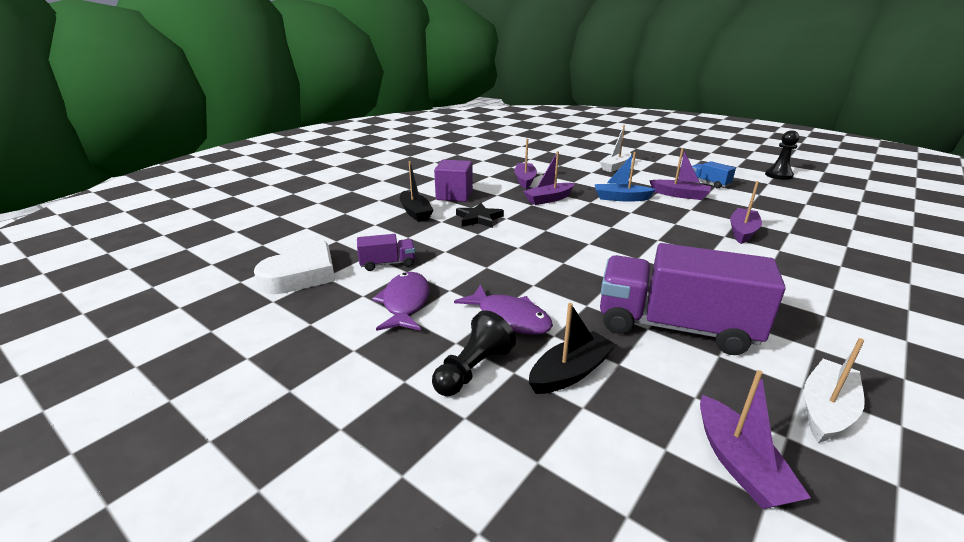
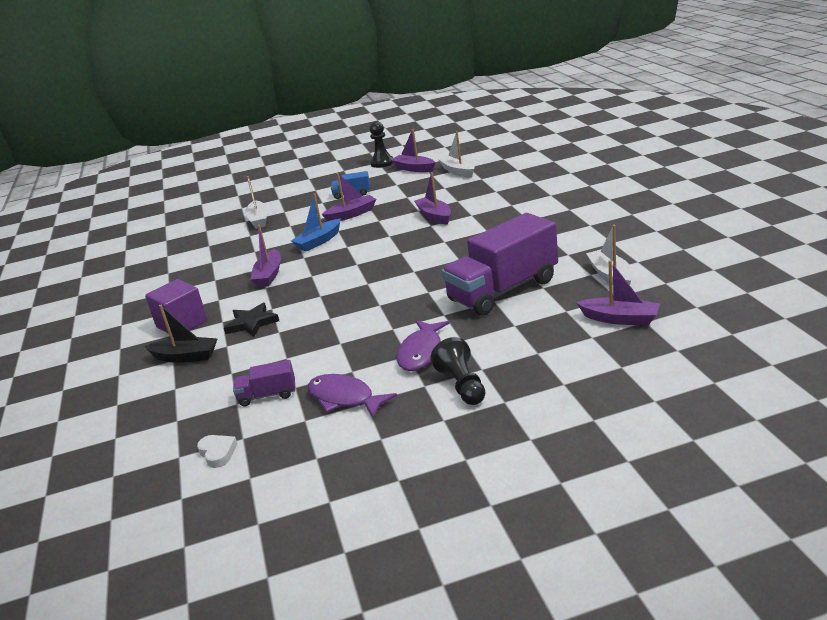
camera: 50 degrees left, 0 degrees up
white heart [254,238,335,294] -> white heart [197,435,237,468], size x0.46
purple truck [357,234,415,271] -> purple truck turned 120 degrees counterclockwise [233,360,295,406]
purple fish [454,285,553,335] -> purple fish turned 120 degrees clockwise [397,320,450,371]
purple boat [514,139,537,189] -> purple boat moved to [391,129,435,172]
black boat [529,303,616,394] -> none
none -> white boat [438,131,475,178]

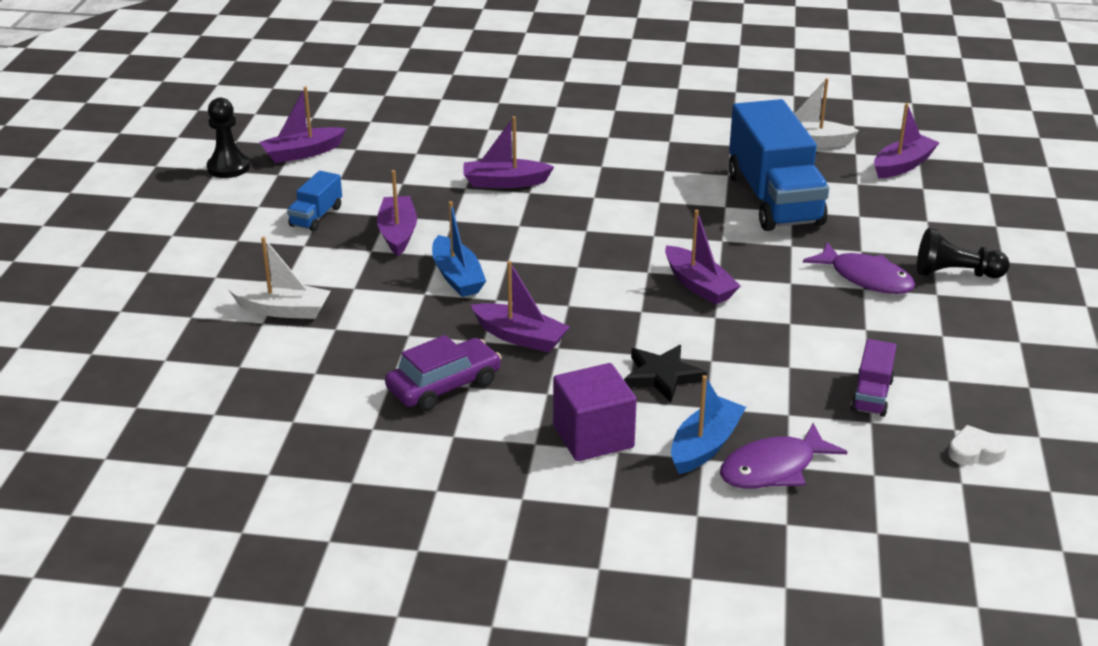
camera: 70 degrees left, 5 degrees up
black boat [144,304,218,363] -> blue boat [671,375,746,474]
purple fish [308,374,397,418] -> purple fish moved to [720,423,847,488]
white boat [438,131,475,178] -> none
purple truck [441,213,558,316] -> blue truck [729,99,829,231]
none -> purple car [385,335,502,411]
none -> purple boat [665,210,740,305]

